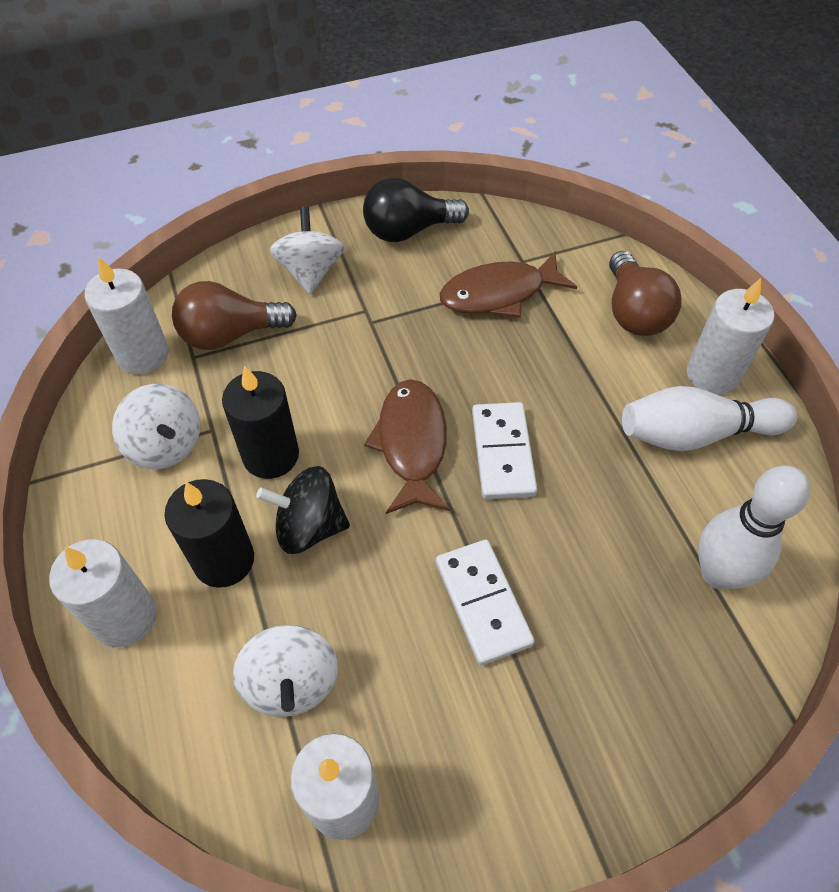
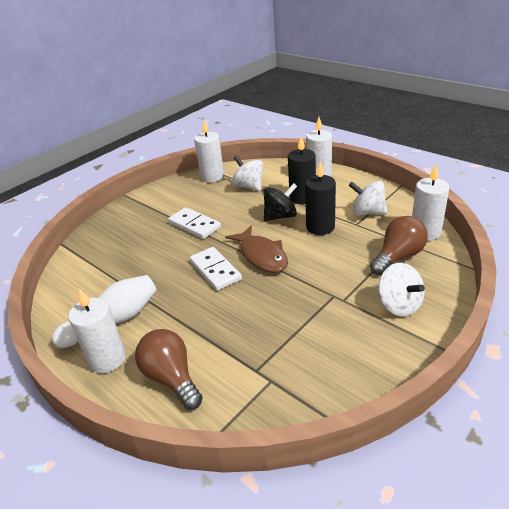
camera: 155 degrees right, 20 degrees down
black light bulb [363,178,469,242] -> none
brown fish [440,252,577,318] -> none
white bowling pin [698,466,810,590] -> none

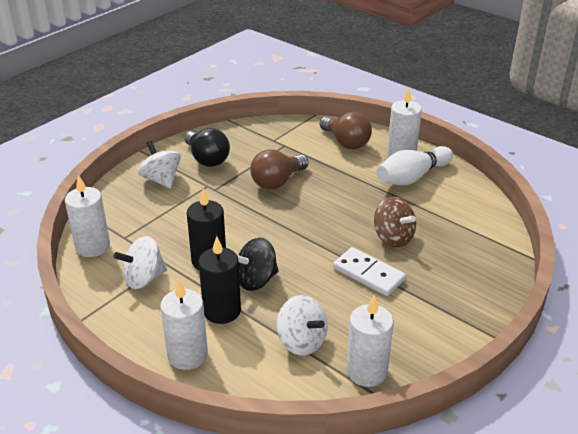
camera: 175 degrees right, 0 degrees up
white domino [190,247,242,291] -> none
brown fish [225,226,288,273] -> none
white spinning top [349,181,387,216] -> white spinning top turned 135 degrees clockwise [114,236,167,289]
brown light bulb [370,216,428,275] -> brown light bulb moved to [250,149,309,190]
none -> black light bulb [185,128,230,167]
none -> brown spinning top [374,197,416,248]

